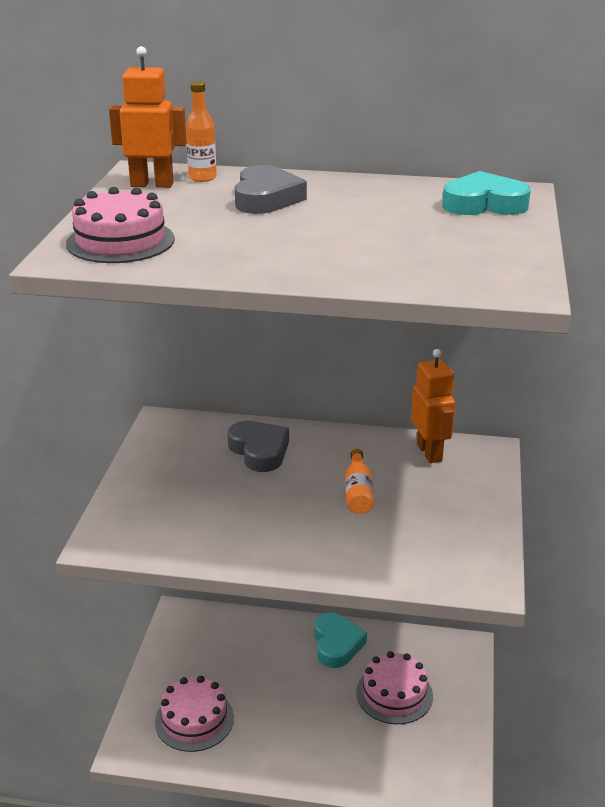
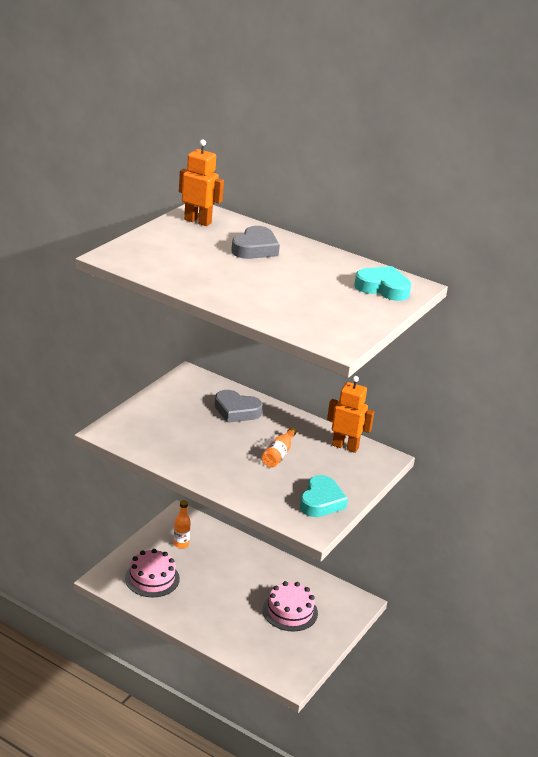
camera: 20 degrees right, 0 degrees up
pink cake [66,187,175,263] -> none
orange bottle [186,81,217,182] -> orange bottle moved to [173,500,191,548]
grey heart [228,421,289,472] -> grey heart turned 120 degrees clockwise [215,390,263,423]
turquoise heart [314,613,367,668] -> turquoise heart moved to [300,475,348,517]
orange robot [411,349,455,463] -> orange robot turned 75 degrees counterclockwise [327,376,374,453]

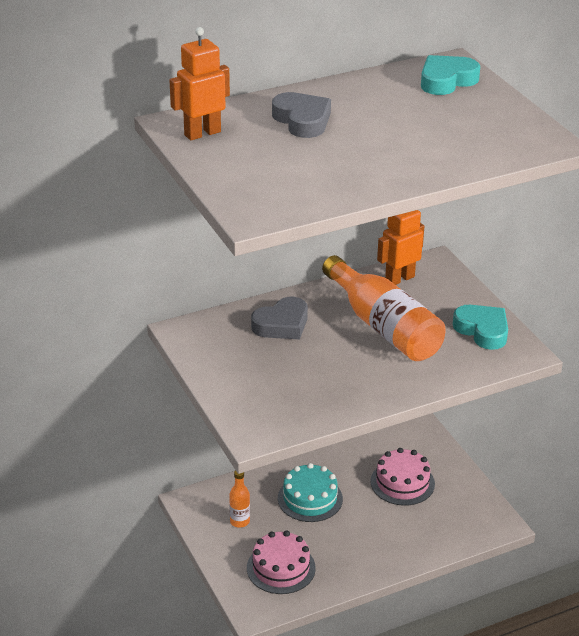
camera: 55 degrees left, 5 degrees up
orange bottle [261,427,296,467] -> orange bottle [322,255,446,361], size x2.23
none -> turquoise cake [278,463,343,522]

